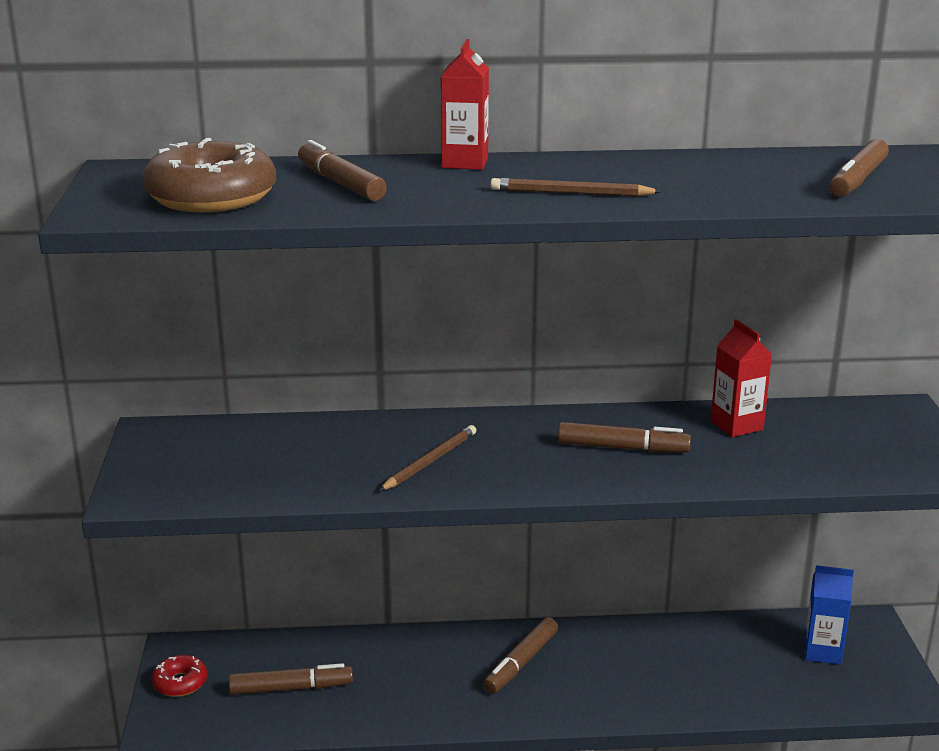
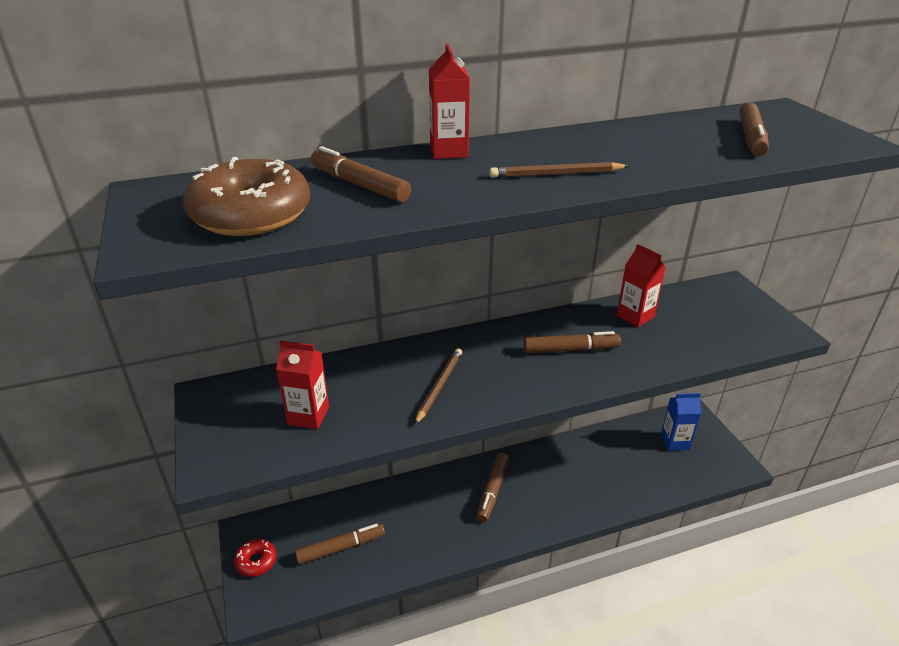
camera: 15 degrees left, 10 degrees up
none -> red carton [276,340,329,429]

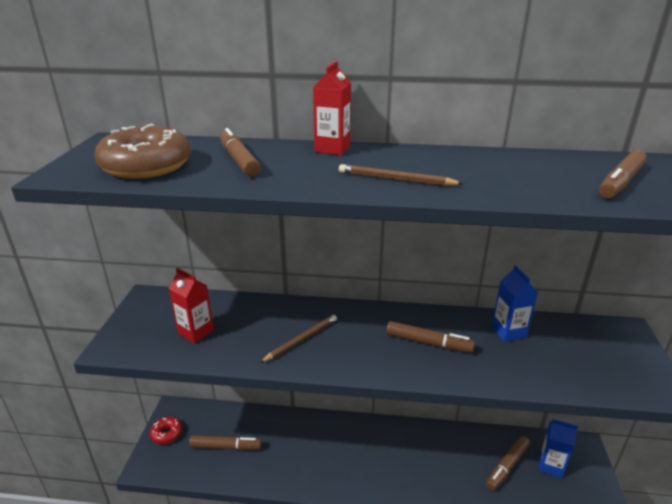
camera: 25 degrees right, 5 degrees down
brown marker [476,453,509,522] -> brown marker moved to [486,436,530,491]
red carton [617,244,666,327] -> blue carton [492,265,538,342]

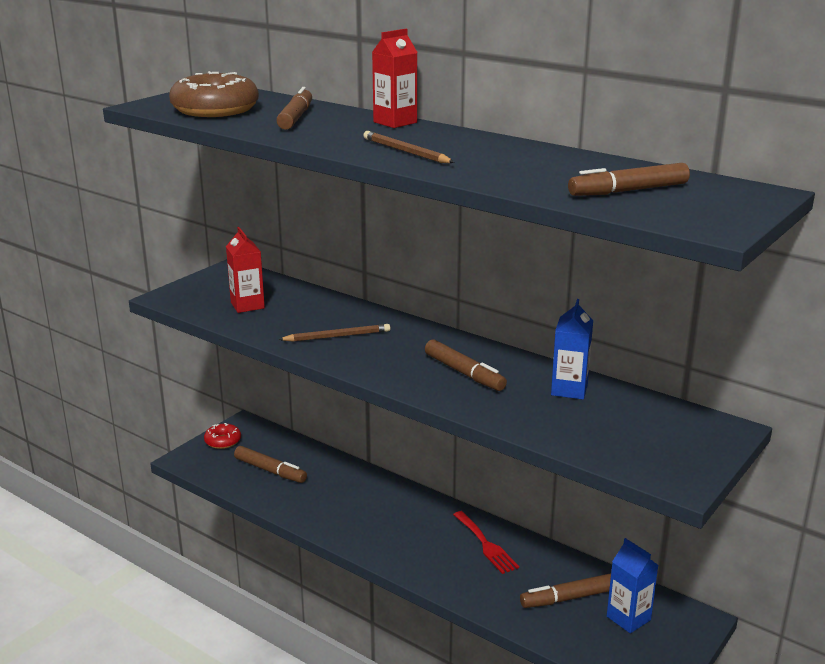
camera: 30 degrees right, 5 degrees down
none -> red fork [453,511,519,574]

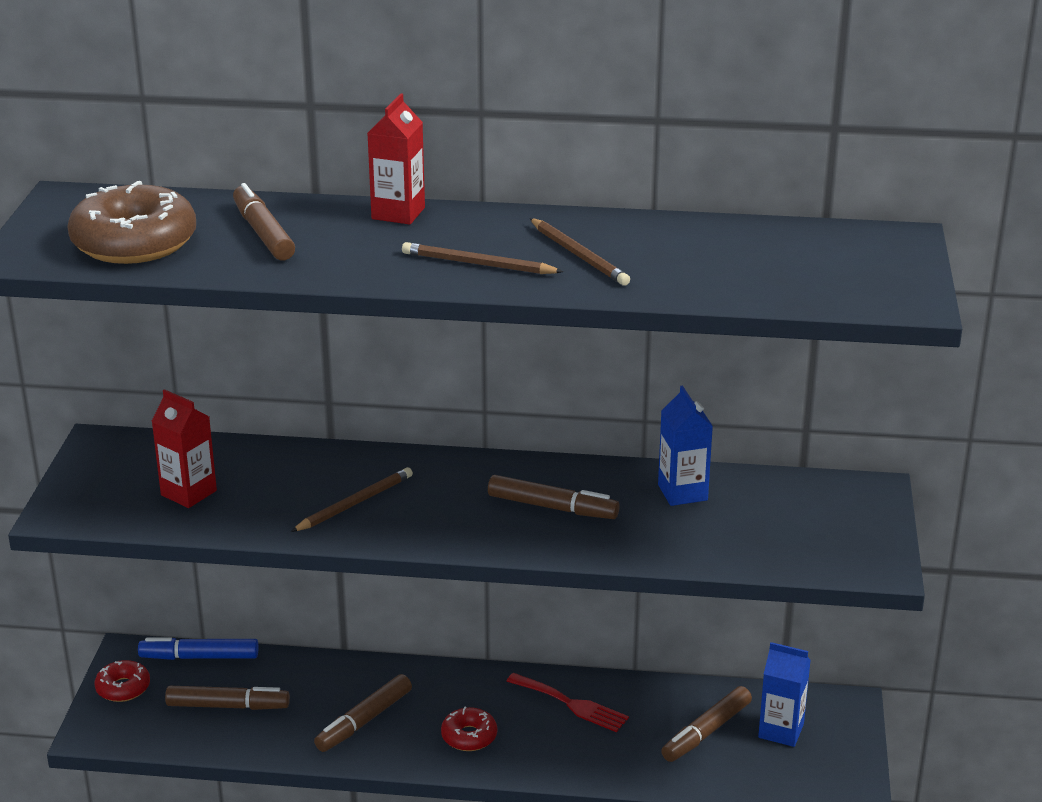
camera: 30 degrees left, 5 degrees up
brown marker [568,163,690,196] -> brown marker moved to [314,674,412,752]
none -> blue marker [138,637,258,660]
none -> red donut [441,707,497,751]
none -> brown pencil [530,218,630,285]

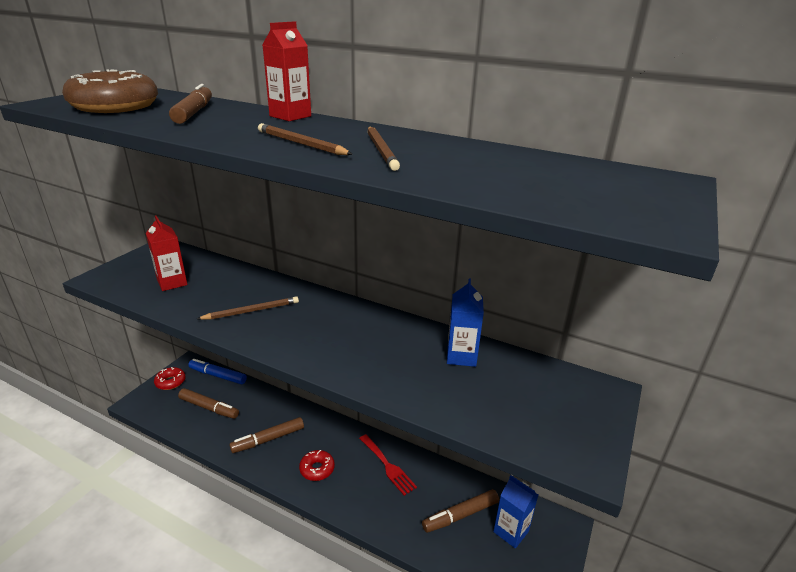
camera: 20 degrees right, 0 degrees up
brown marker [488,475,620,519] -> none

